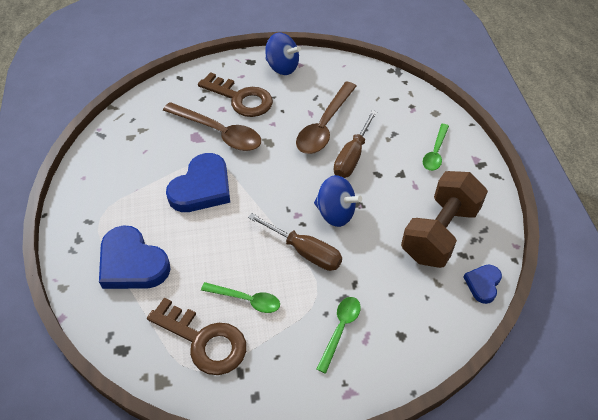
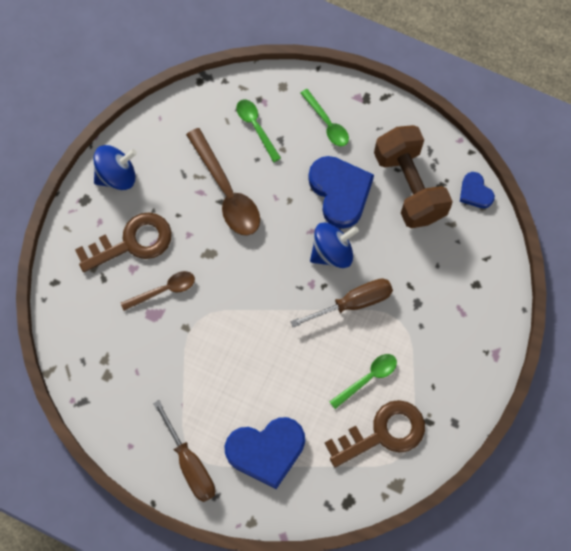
camera: 55 degrees left, 20 degrees up
brown spoon [163,102,261,151] -> brown spoon [121,271,195,311], size x0.58
blue heart [166,153,230,212] -> blue heart moved to [308,156,374,229]
green spoon [317,297,361,374] -> green spoon moved to [236,99,281,162]
brown screwdriver [334,110,377,178] -> brown screwdriver moved to [153,400,215,502]

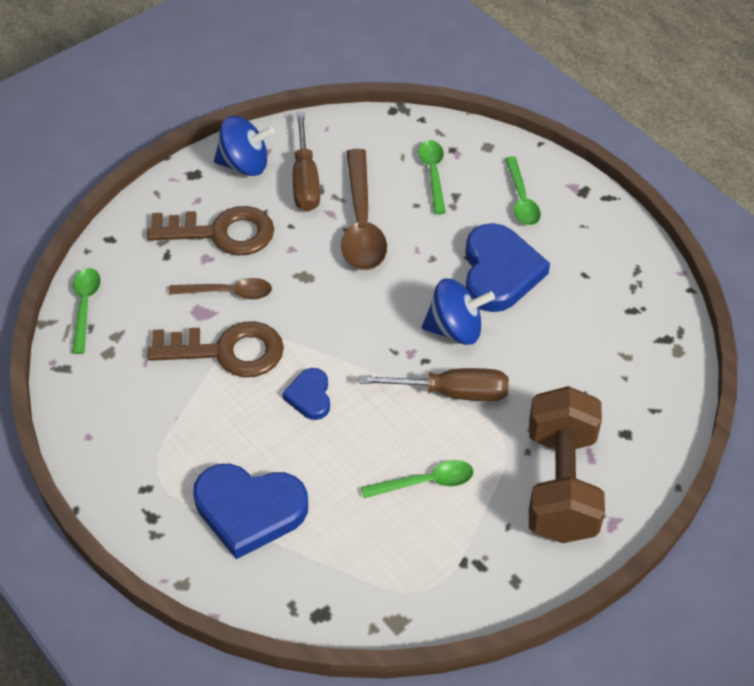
camera: 25 degrees right, 20 degrees down
brown screwdriver [153,400,215,502] -> brown screwdriver moved to [293,112,320,212]
brown key [325,400,425,467] -> brown key moved to [147,321,284,377]
brown dumbbell [374,125,453,228] -> brown dumbbell moved to [529,386,605,543]
blue heart [460,172,495,208] -> blue heart moved to [282,368,330,420]
none -> green spoon [72,268,101,354]

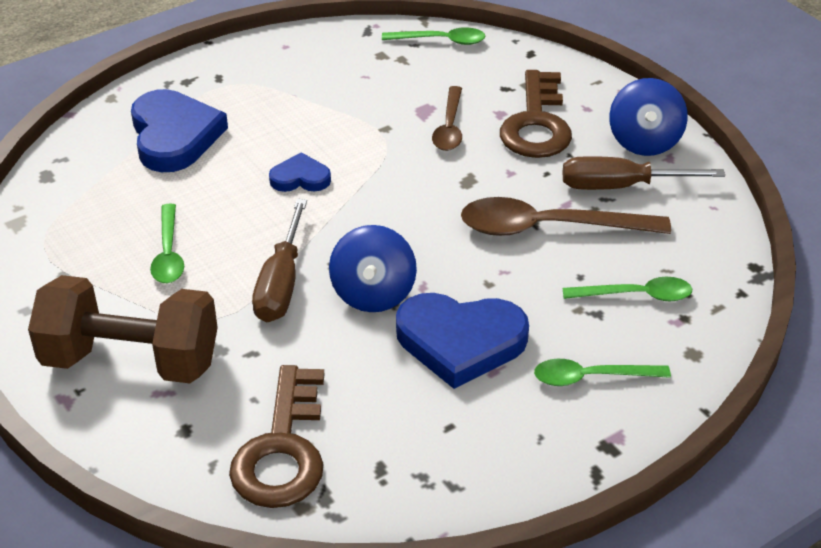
camera: 95 degrees right, 10 degrees down
brown key [147,321,284,377] -> brown key moved to [229,365,324,508]
blue heart [193,464,308,559] -> blue heart turned 150 degrees clockwise [131,89,228,172]

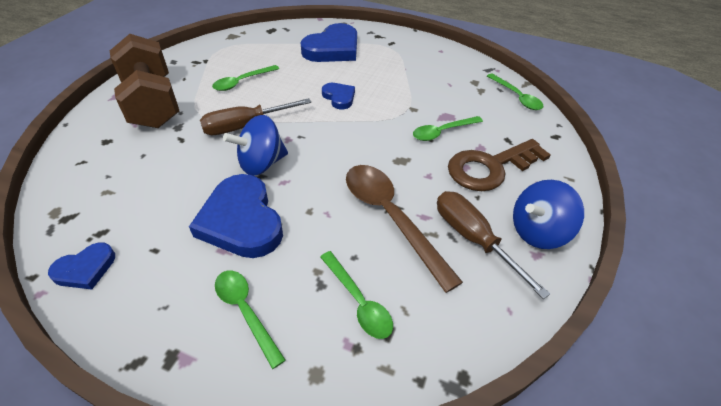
camera: 55 degrees right, 5 degrees up
brown key [229,365,324,508] -> none
brown spoon [432,86,462,151] -> green spoon [413,116,483,141]
none -> blue heart [48,243,115,290]

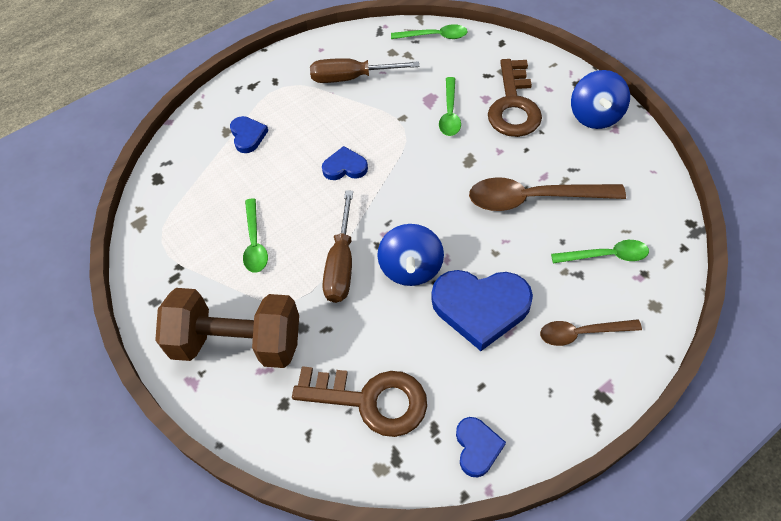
camera: 55 degrees left, 10 degrees up
green spoon [215,271,286,369] -> brown spoon [540,319,642,346]
blue heart [301,23,357,62] -> blue heart [230,116,268,153], size x0.52
brown screwdriver [437,191,550,299] -> brown screwdriver moved to [310,58,419,83]
none -> brown key [292,366,427,437]

